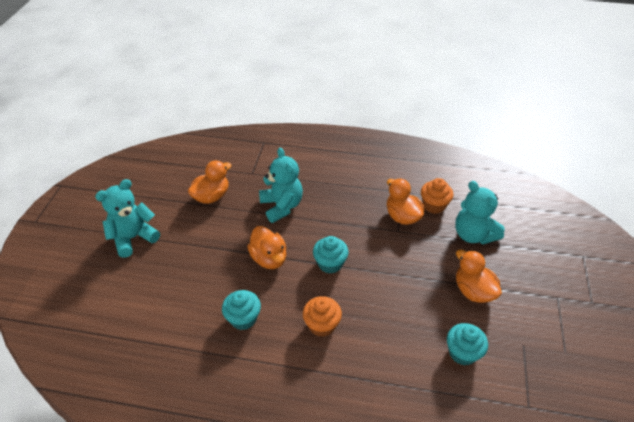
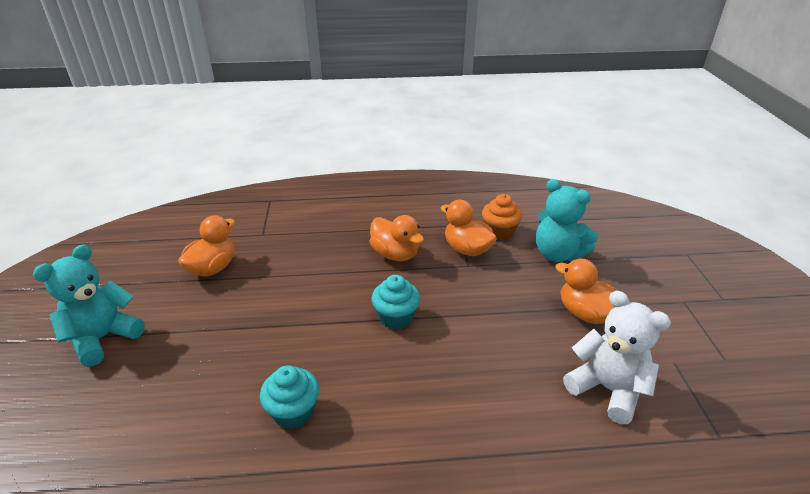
camera: 15 degrees left, 10 degrees down
orange duck [247,226,287,269] -> orange duck moved to [370,215,424,261]
turquoise teddy bear [259,148,303,223] -> none
orange cupcake [303,296,342,337] -> none
turquoise cupcake [447,323,488,366] -> white teddy bear [563,291,671,424]

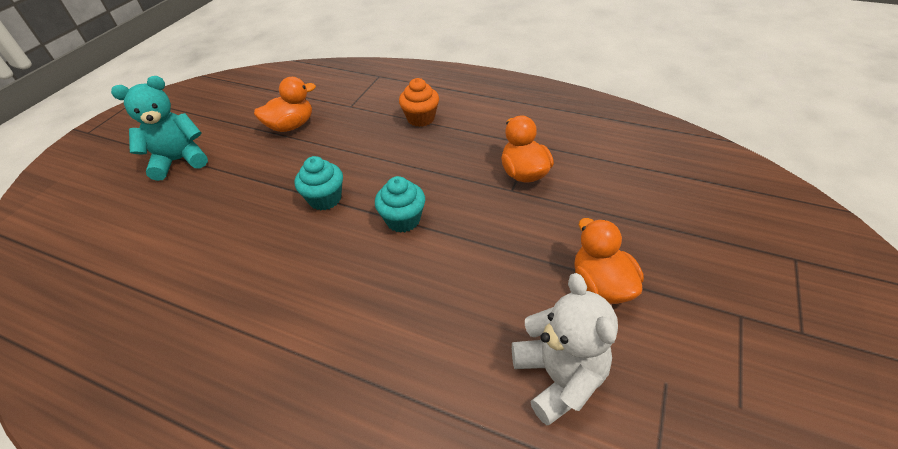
camera: 30 degrees right, 10 degrees up
turquoise cupcake [260,365,319,429] -> turquoise cupcake moved to [294,156,343,210]
orange duck [370,215,424,261] -> none
orange cupcake [482,194,522,240] -> orange cupcake moved to [399,78,439,127]
turquoise teddy bear [536,179,598,262] -> none

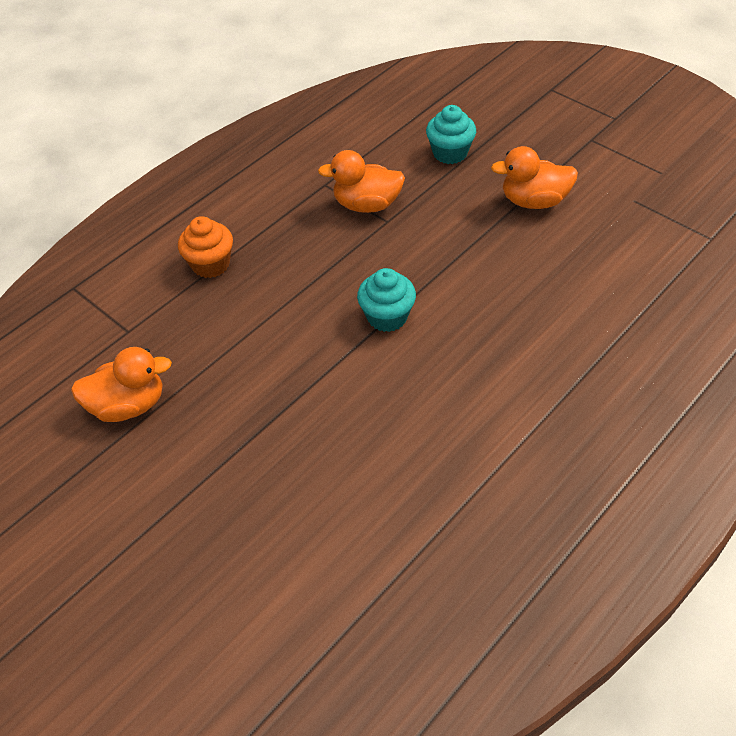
camera: 70 degrees left, 5 degrees up
turquoise teddy bear [111,76,208,181] -> none
orange duck [254,77,316,132] -> orange duck turned 90 degrees clockwise [71,347,172,422]
turquoise cupcake [294,156,343,210] -> turquoise cupcake moved to [426,105,476,164]
white teddy bear [512,273,618,425] -> none

